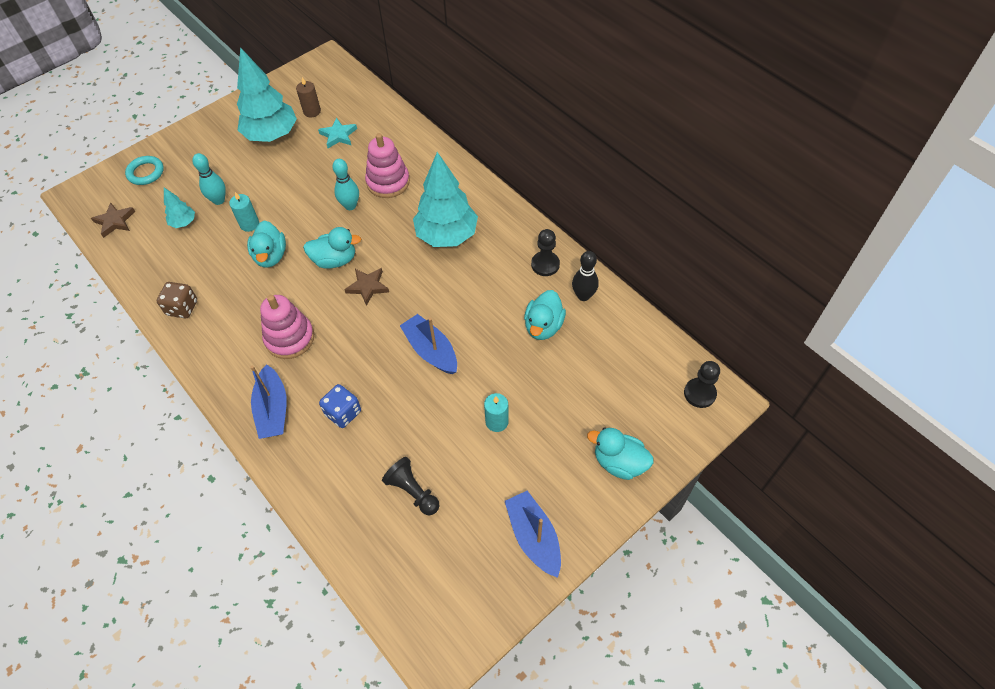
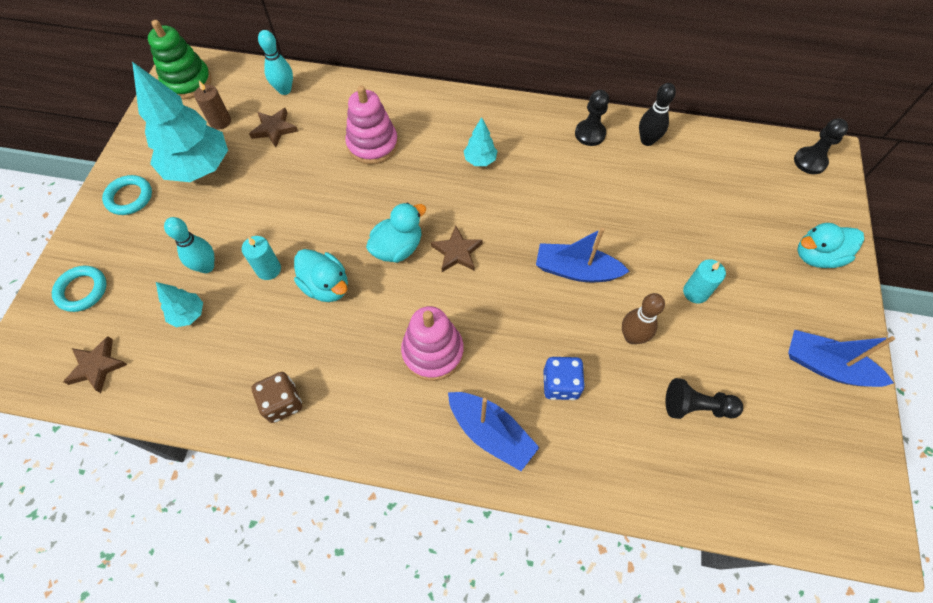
camera: 40 degrees left, 5 degrees up
turquoise star [318,117,357,148] -> brown star [249,108,298,147]
turquoise bowling pin [332,159,359,210] -> turquoise bowling pin moved to [258,30,293,95]
turquoise tree [413,152,478,247] -> turquoise tree [464,117,497,166], size x0.46
turquoise duck [524,290,566,340] -> none
none -> turquoise ring [102,175,152,215]
none -> green stacking toy [148,20,212,99]
none -> brown bowling pin [622,293,665,344]

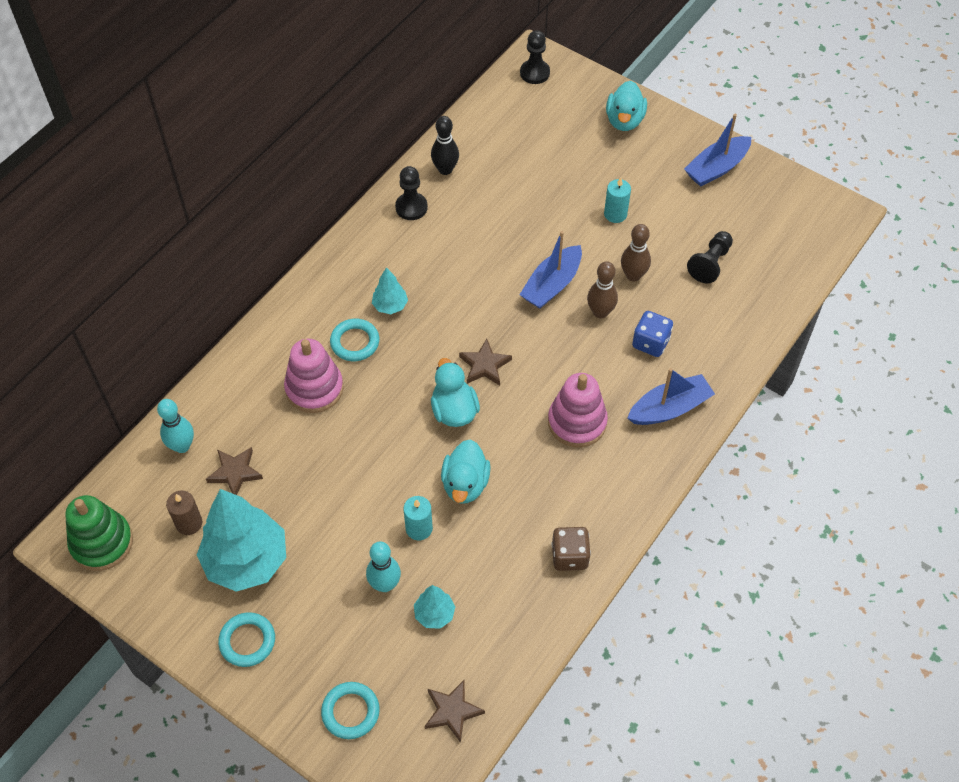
camera: 65 degrees left, 5 degrees down
turquoise duck [294,249,348,302] -> turquoise duck turned 120 degrees clockwise [441,440,491,504]
none -> turquoise ring [330,319,379,361]
none -> brown bowling pin [587,261,618,318]

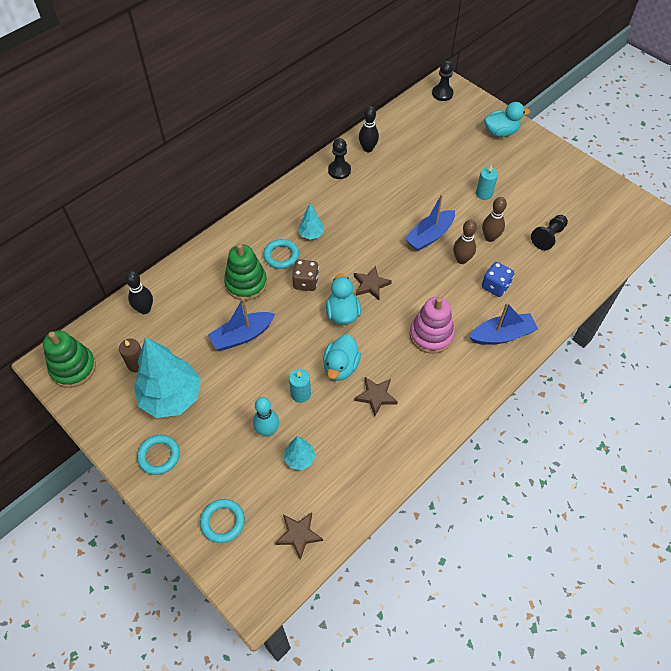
camera: 10 degrees right, 0 degrees up
turquoise bowling pin [157,399,194,453] -> black bowling pin [125,271,153,314]
brown star [206,447,263,495] -> brown star moved to [355,377,398,416]
pink stacking toy [284,339,344,413] -> green stacking toy [224,243,267,300]
brown dice [552,527,591,571] -> brown dice moved to [292,260,319,291]
turquoise duck [606,81,647,131] -> turquoise duck turned 120 degrees counterclockwise [484,102,530,137]
blue boat [684,114,751,187] -> blue boat moved to [208,298,275,351]

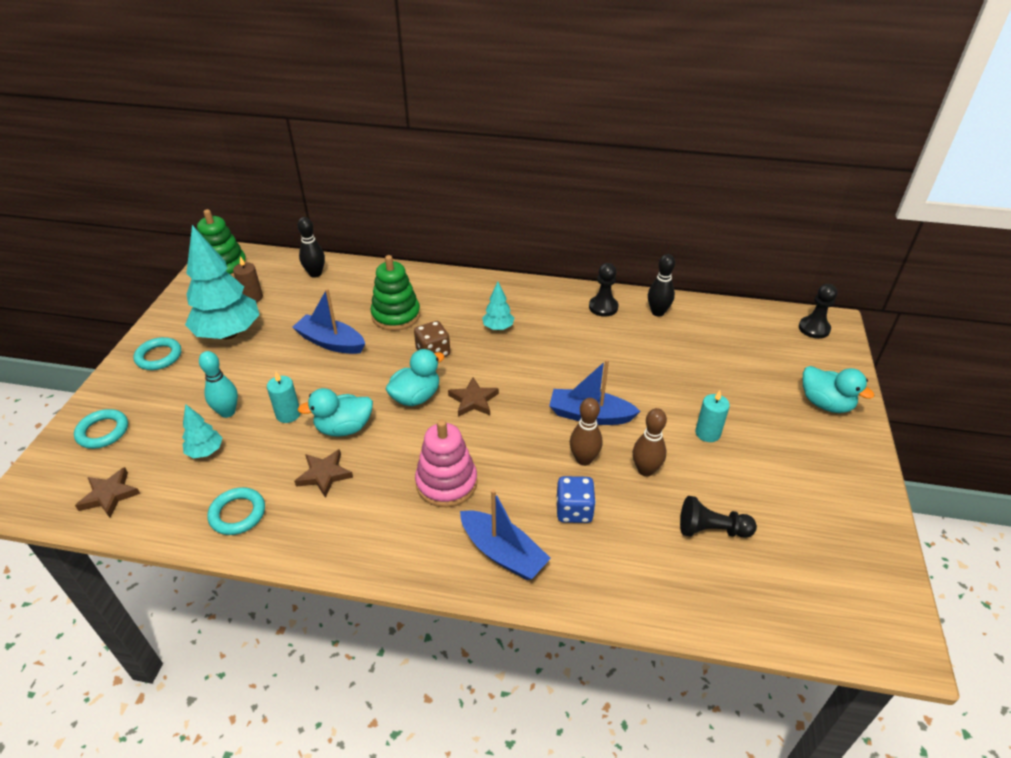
camera: 55 degrees right, 15 degrees down
turquoise ring [263,239,299,269] -> turquoise ring moved to [207,487,265,535]

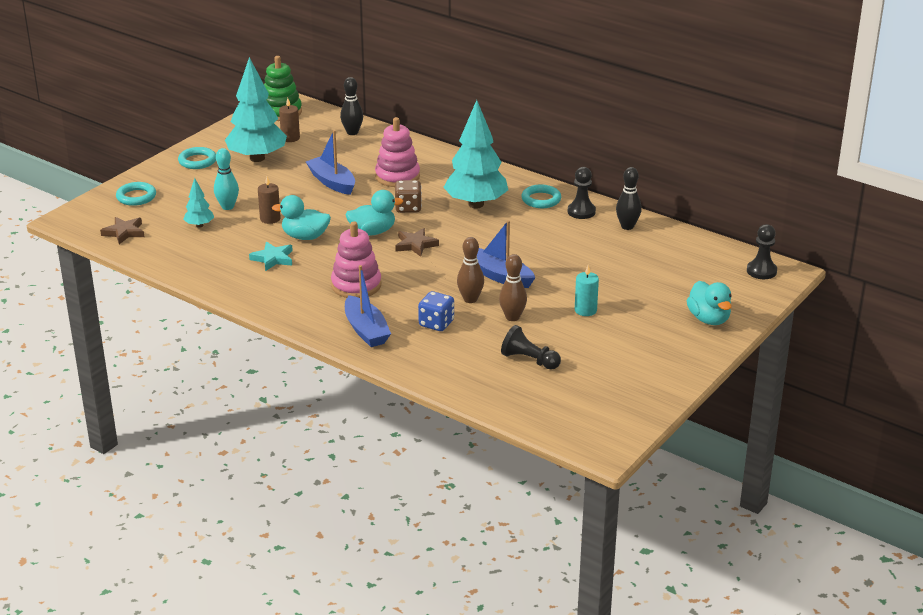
camera: 25 degrees right, 10 degrees down
turquoise ring [207,487,265,535] -> turquoise ring moved to [521,185,561,208]
turquoise candle [267,372,301,423] -> brown candle [258,177,281,224]
brown star [294,449,353,498] -> turquoise star [249,242,293,271]
green stacking toy [371,255,420,331] -> pink stacking toy [375,117,420,187]
turquoise tree [482,282,514,330] -> turquoise tree [443,100,508,208], size x2.17

